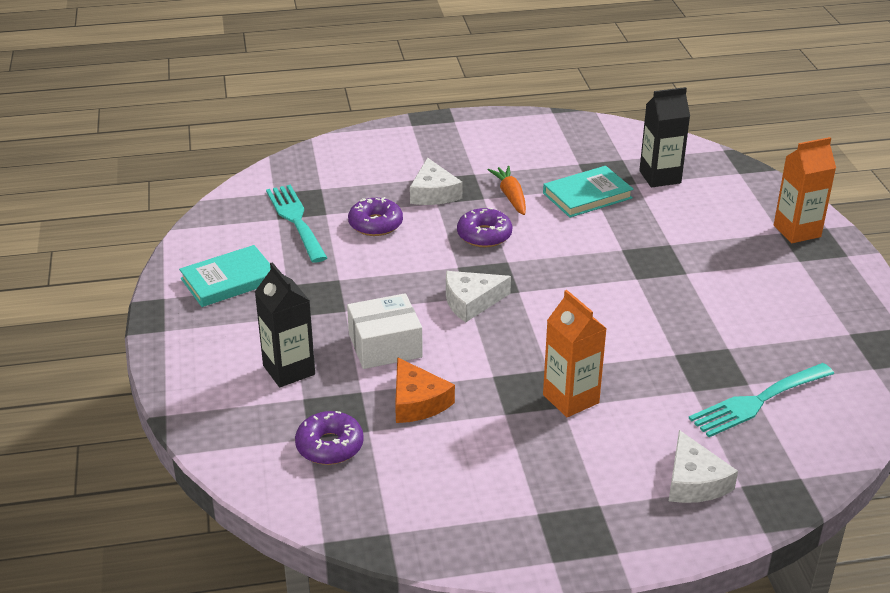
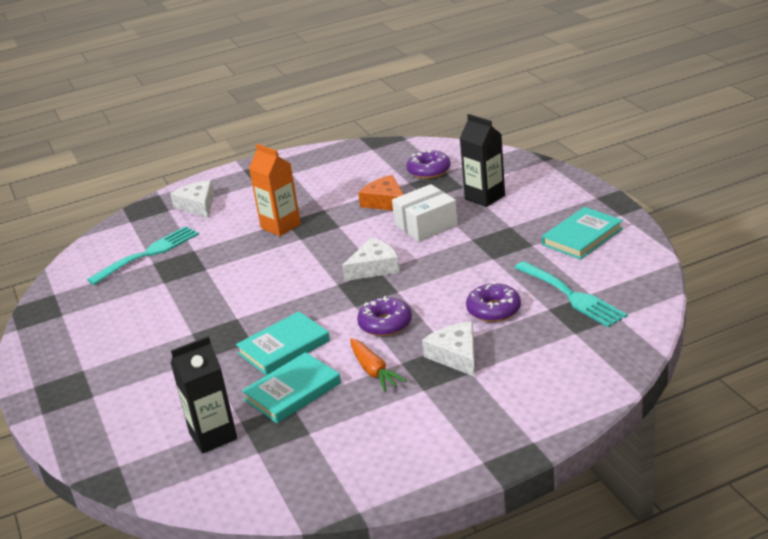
camera: 170 degrees right, 5 degrees down
orange carton [774,137,836,243] -> none
none -> turquoise book [236,311,330,375]

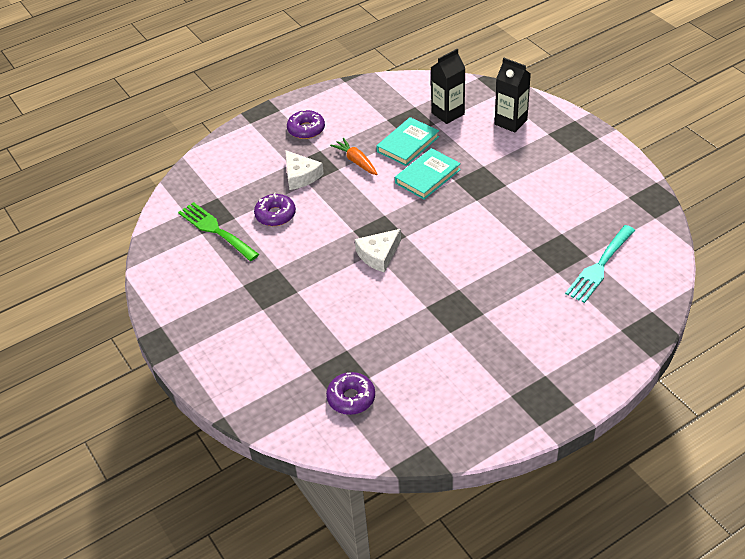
camera: 170 degrees right, 15 degrees up
white cheese [170,180,214,218] -> none
orange carton [249,144,301,236] -> none
purple donut [357,296,412,336] -> purple donut moved to [287,110,325,139]
orange cheese [358,175,404,211] -> none
white box [392,184,458,242] -> none
black carton [459,114,505,207] -> black carton moved to [495,58,531,132]
turquoise fork [514,261,627,327] -> green fork [178,202,259,261]
turquoise book [542,207,623,260] -> none

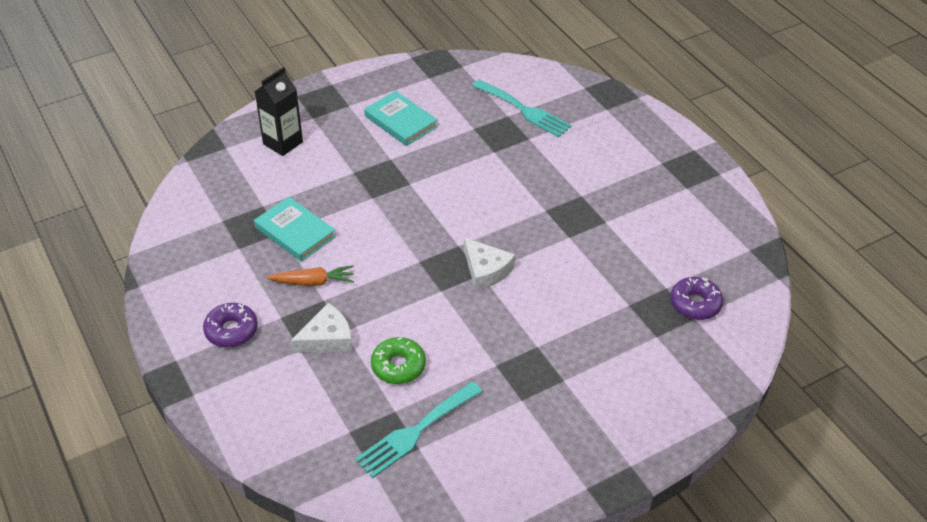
camera: 90 degrees left, 0 degrees up
green fork [178,202,259,261] -> turquoise fork [355,381,483,478]
purple donut [254,193,296,226] -> green donut [371,337,426,384]
orange carrot [330,138,377,175] -> orange carrot turned 150 degrees counterclockwise [267,265,354,286]
turquoise book [395,148,461,200] -> turquoise book moved to [364,91,438,146]
black carton [431,49,466,124] -> none

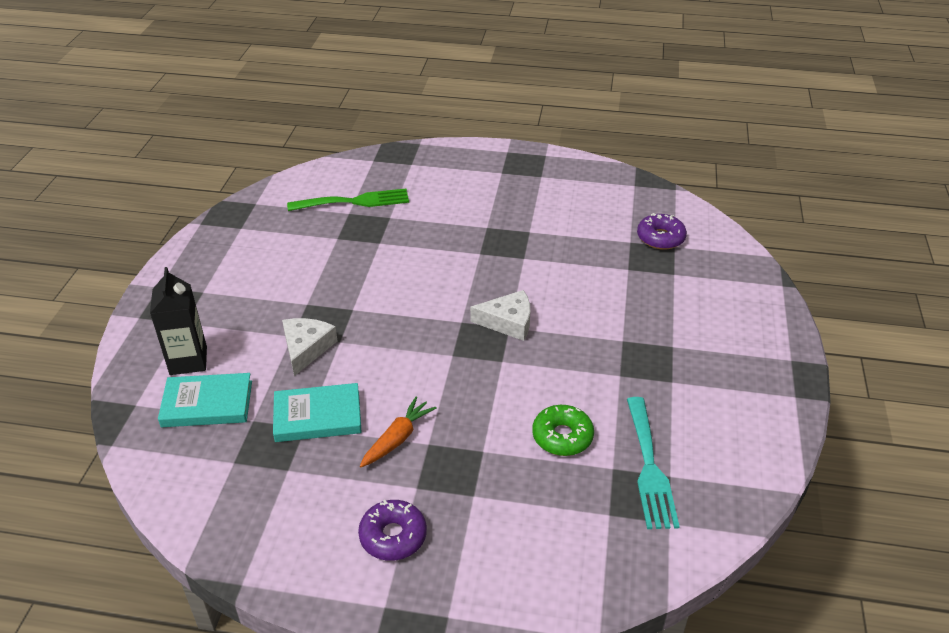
camera: 50 degrees left, 5 degrees down
white cheese [291,303,352,353] -> white cheese moved to [282,318,337,376]
turquoise book [364,91,438,146] -> turquoise book moved to [158,373,252,427]
turquoise fork [472,80,572,137] -> green fork [287,189,409,211]

